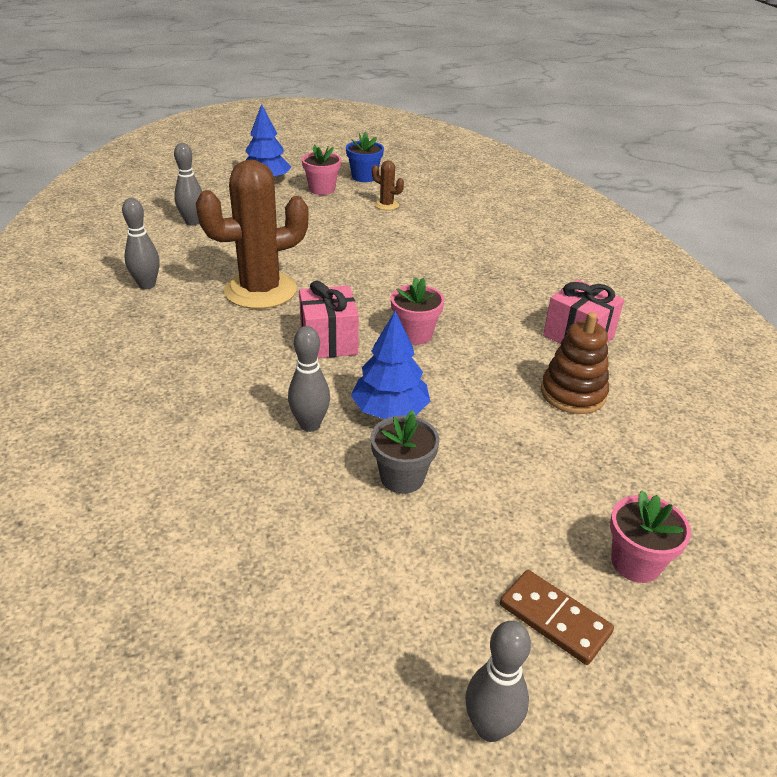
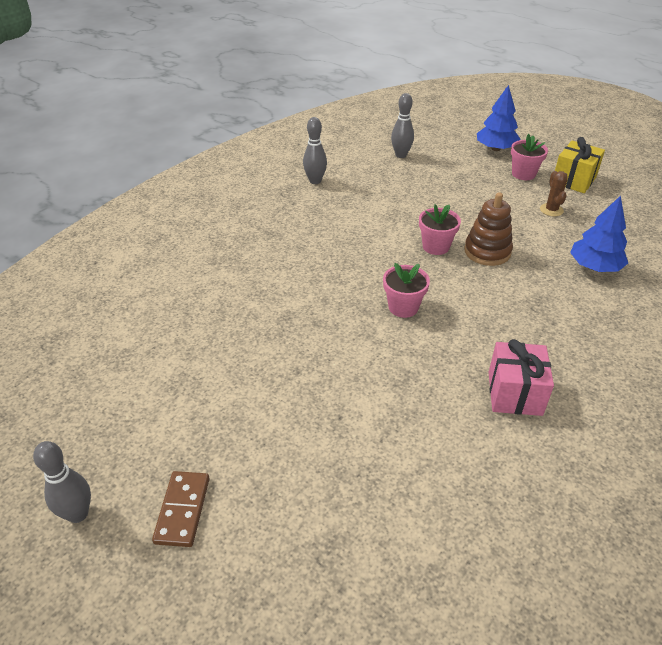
camera: 55 degrees right, 5 degrees up
brown cactus [196,160,309,309] -> none
grey bowling pin [288,326,330,432] -> none
pink gift [299,280,359,358] -> none
blue flower pot [346,132,384,182] -> yellow gift [555,137,605,193]
blue tree [351,311,430,419] -> blue tree moved to [570,196,628,272]
grey flower pot [371,410,440,494] -> none
brown stacking toy [541,312,609,414] -> brown stacking toy moved to [464,192,513,266]
pink flower pot [610,490,691,583] -> pink flower pot moved to [419,204,461,255]

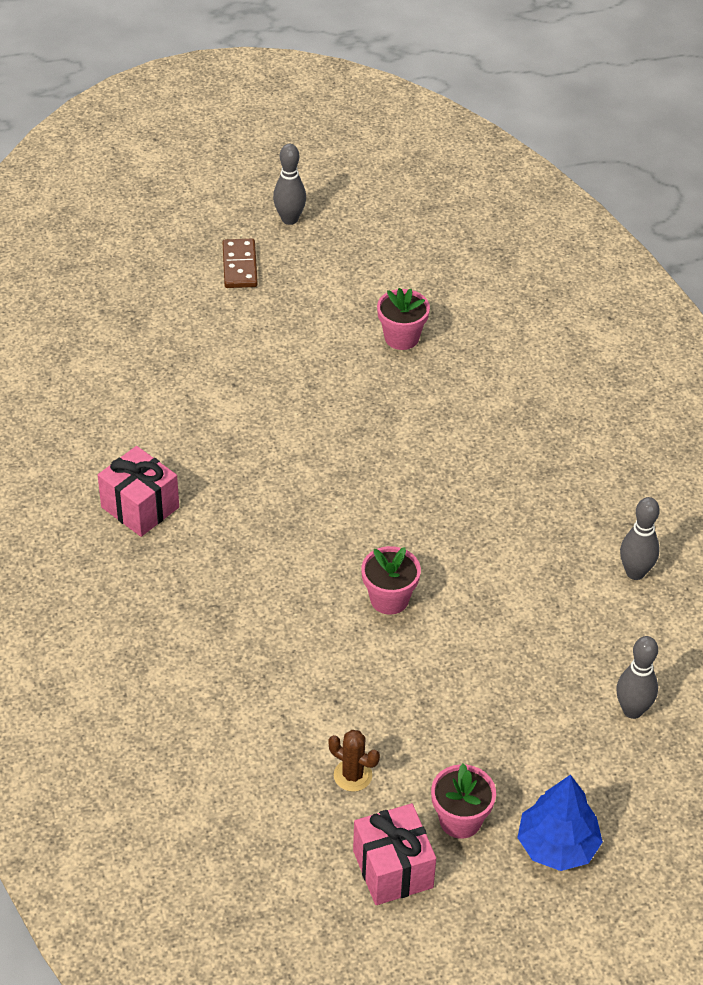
camera: 125 degrees right, 5 degrees up
brown domino [152,471,210,547] -> brown domino turned 45 degrees clockwise [222,239,258,288]
pink flower pot [383,263,430,318] -> pink flower pot moved to [377,288,430,350]
brown stacking toy [464,192,513,266] -> none
yellow gift [555,137,605,193] -> pink gift [353,803,436,905]
blue tree [570,196,628,272] -> none

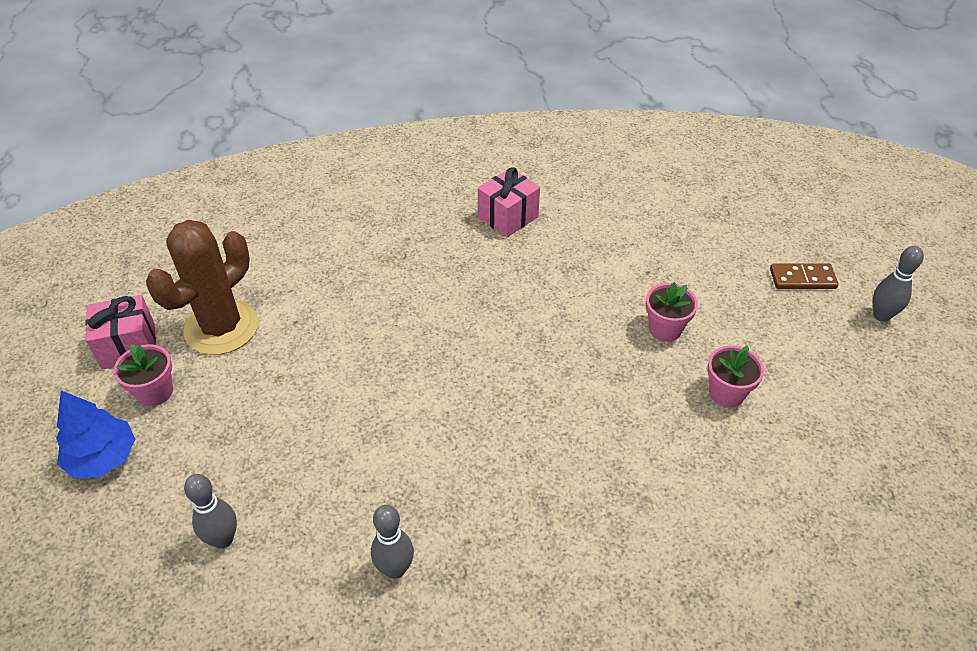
camera: 95 degrees right, 0 degrees up
brown cactus [328,730,380,792] -> brown cactus [146,220,258,355], size x2.39
pink flower pot [361,546,421,615] -> pink flower pot moved to [646,282,698,341]

